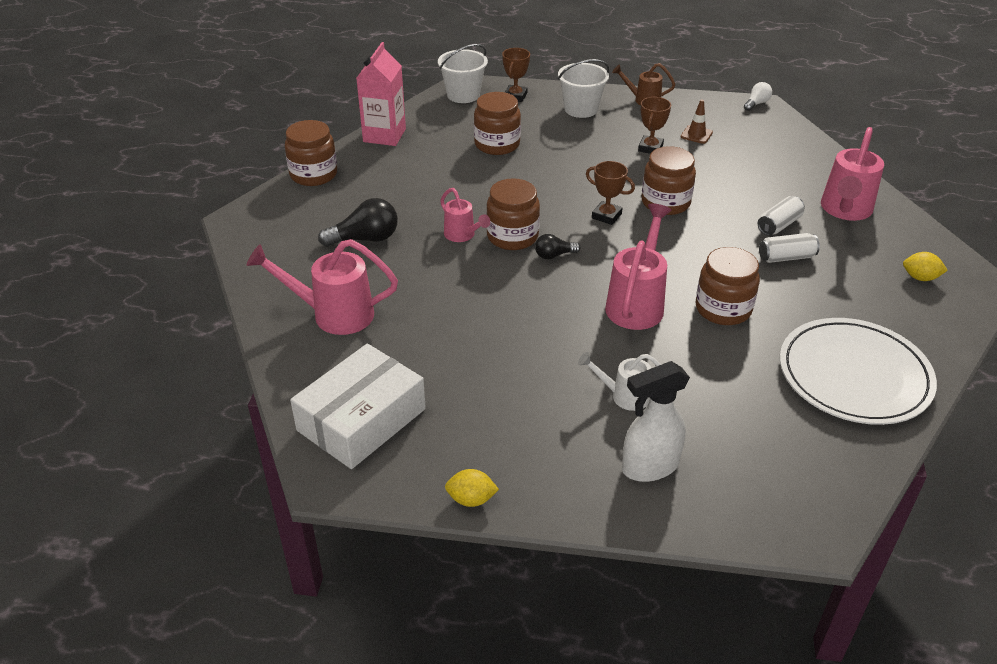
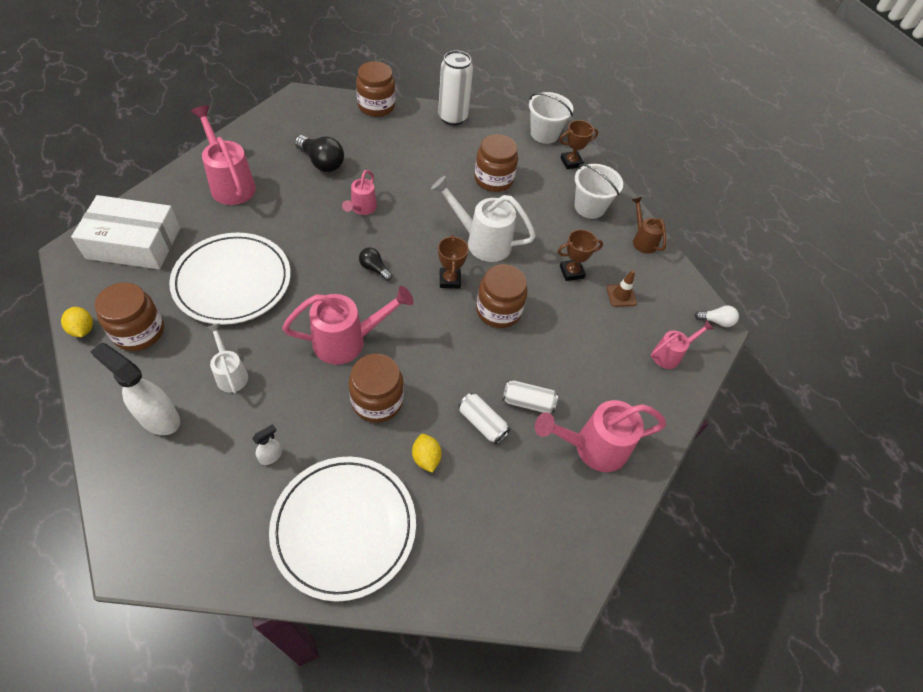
camera: 50 degrees right, 15 degrees up
pink carton [356,42,406,146] -> white can [438,51,473,126]
brown jar [486,178,540,250] -> brown jar moved to [95,282,164,351]
yellow lemon [903,252,948,281] -> yellow lemon moved to [412,434,442,473]
none -> white plate [169,233,291,325]
none -> white spray bottle [252,424,282,465]
none -> white watering can [431,176,536,262]
none -> pink watering can [651,320,714,369]

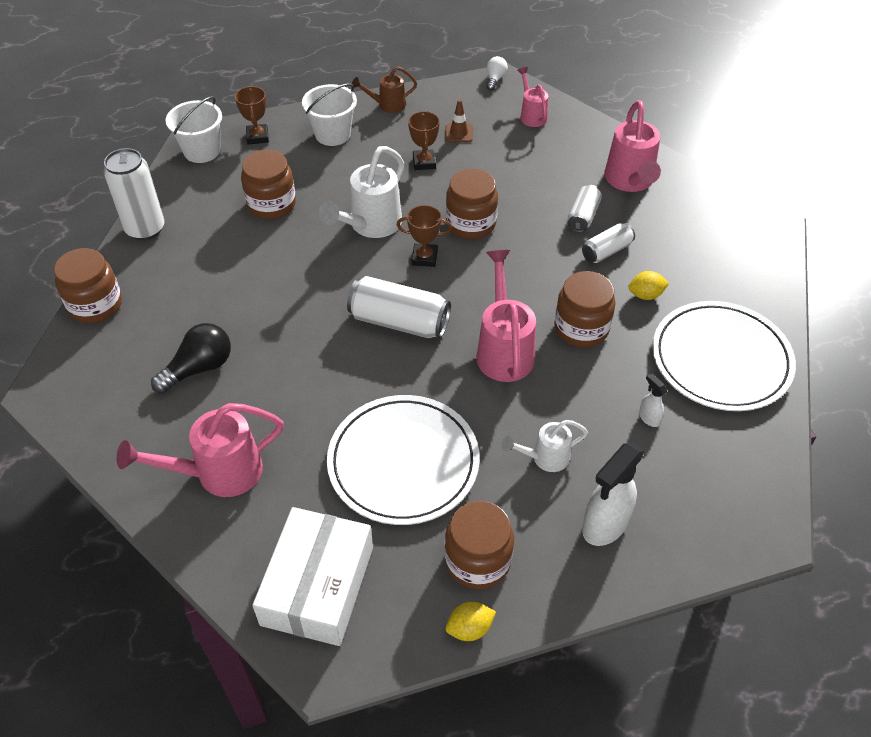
camera: 75 degrees left, 5 degrees down
pink watering can [342,170,377,215] -> none
black light bulb [359,247,392,281] -> white can [347,276,451,338]

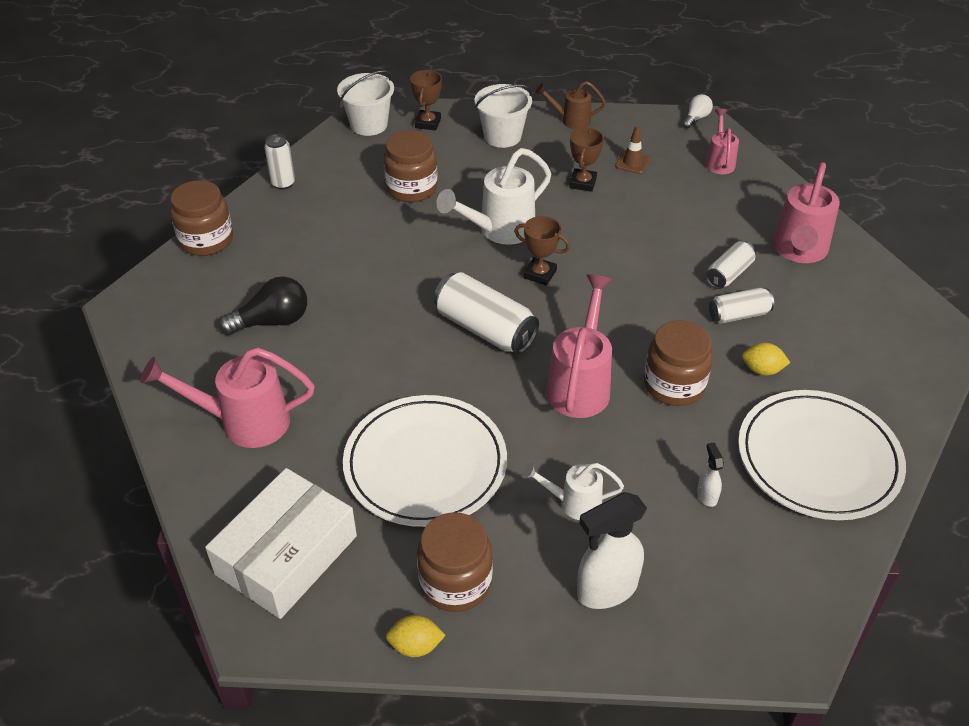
camera: 20 degrees right, 5 degrees down
white can [104,148,165,241] -> white can [264,134,295,190], size x0.59
brown jar [446,169,498,239] -> none

